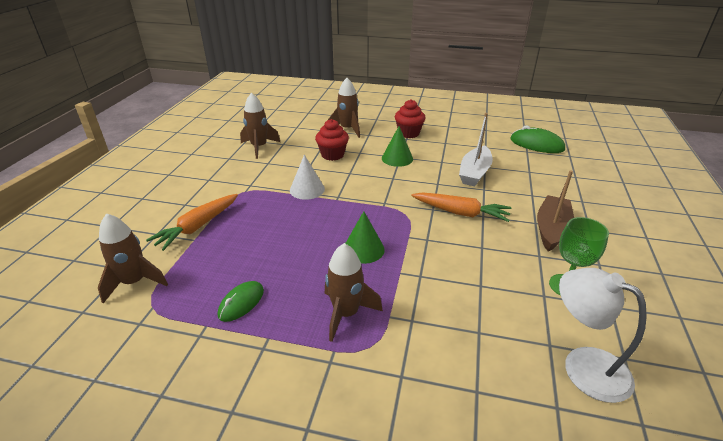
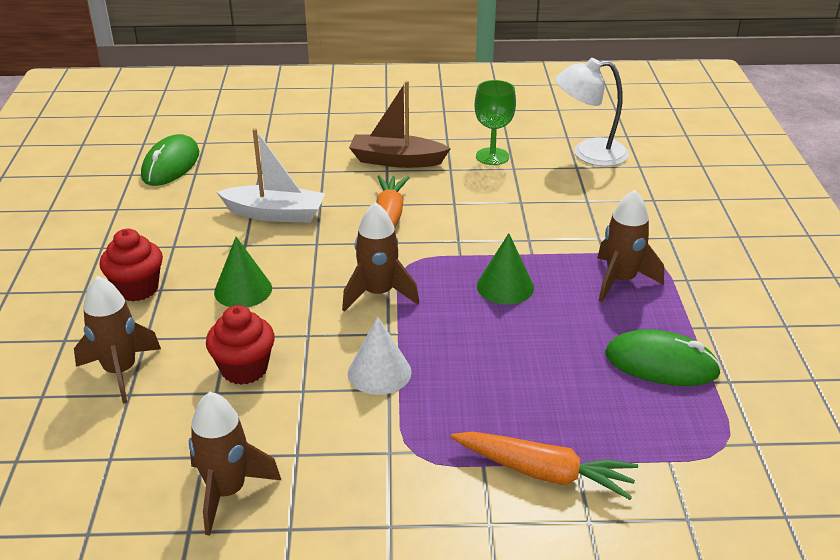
camera: 105 degrees left, 0 degrees up
brown rocket [98,213,168,303] -> brown rocket moved to [342,202,419,312]
green mouse [218,281,264,322] -> green mouse [605,329,721,386], size x1.52
white lamp [559,268,647,403] -> white lamp turned 60 degrees clockwise [555,58,629,166]

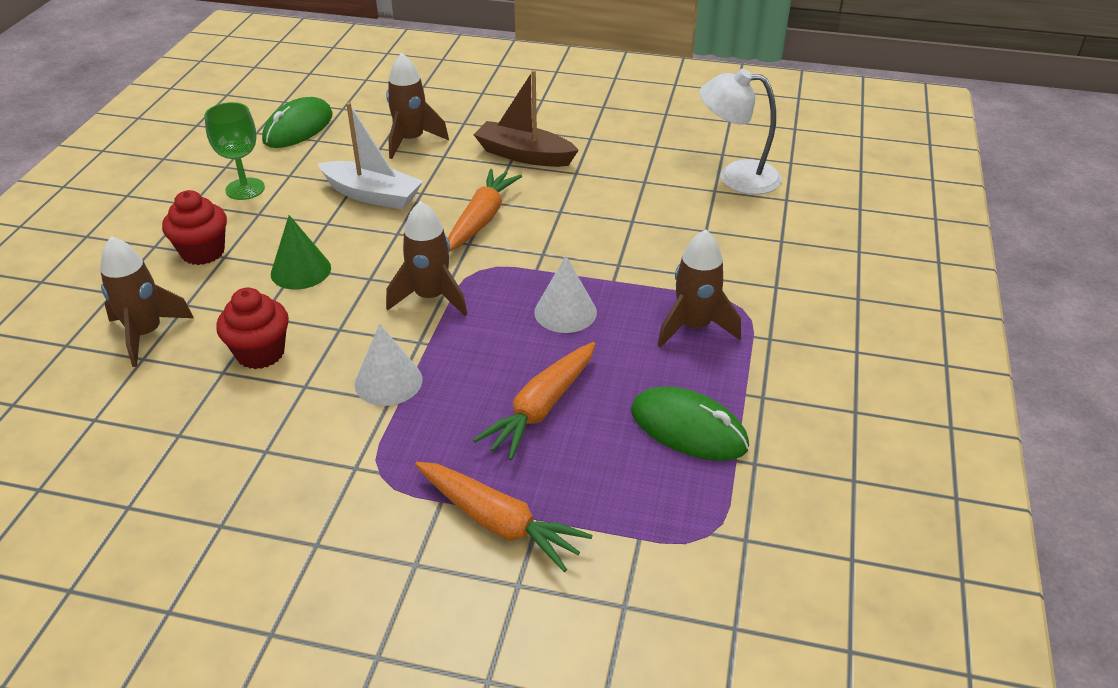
camera: 15 degrees right, 5 degrees up
brown rocket [189,392,281,536] -> brown rocket moved to [386,53,449,159]
green goblet [475,80,516,165] -> green goblet moved to [204,102,265,200]
green cone [477,233,534,304] -> white cone [534,256,597,333]
none -> orange carrot [473,342,596,460]

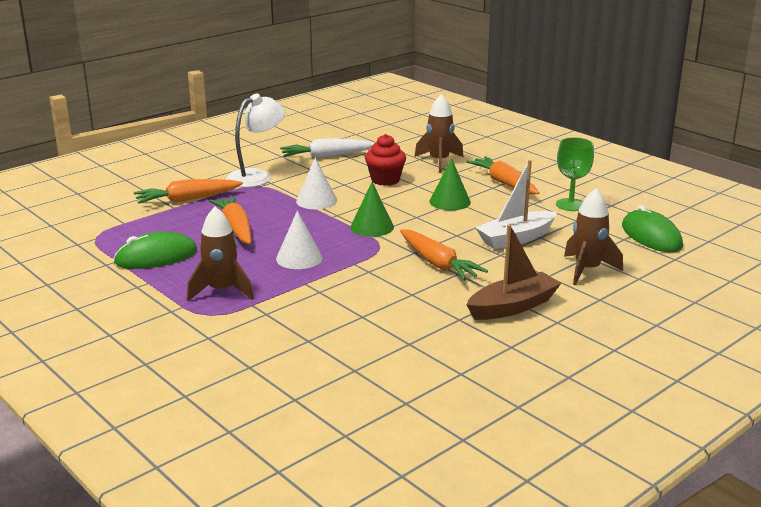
camera: 125 degrees right, 15 degrees down
red cupcake [162,190,227,265] -> orange carrot [466,156,539,194]
brown rocket [386,201,467,316] -> green cone [350,182,394,237]
white lamp [700,69,782,195] -> white lamp moved to [226,94,285,188]
none -> white carrot [280,138,374,159]

